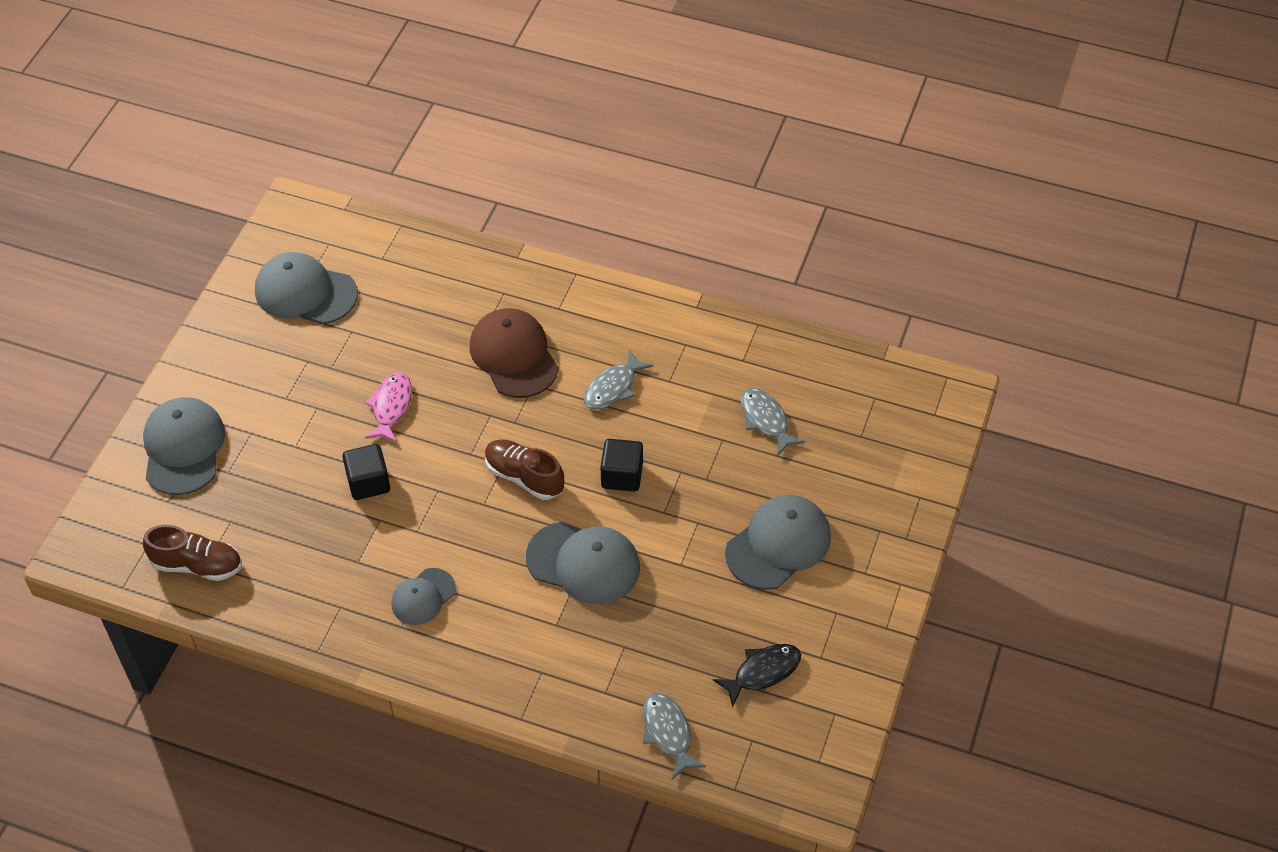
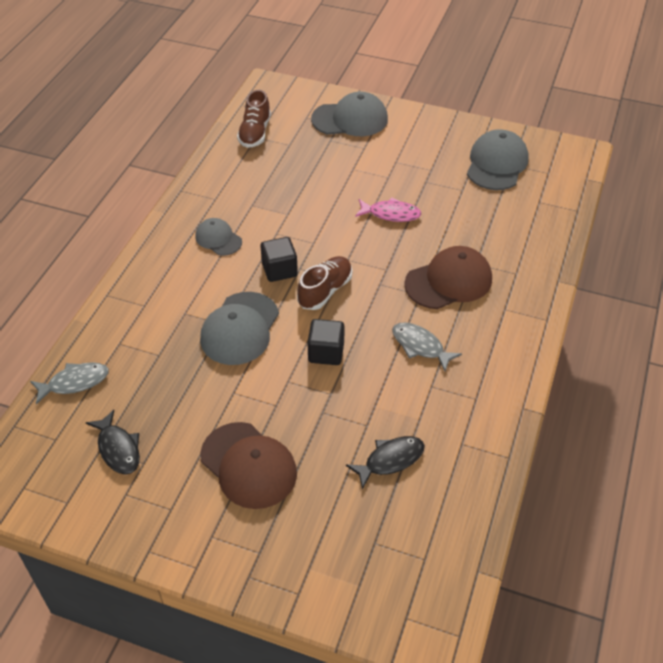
camera: 90 degrees right, 5 degrees down
black cube [342,444,390,500] -> black cube moved to [260,237,298,282]
grey cap [725,495,831,590] -> brown cap [200,422,297,509]
grey fish [741,388,805,456] -> black fish [346,436,425,489]

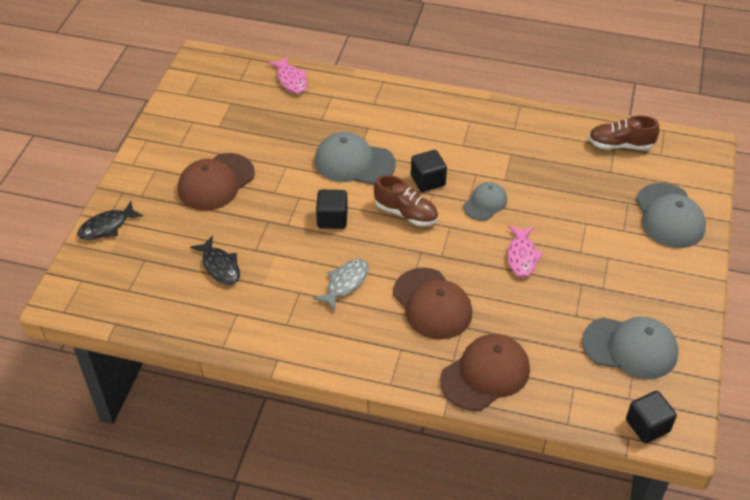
camera: 85 degrees right, 0 degrees up
grey fish [30,362,109,404] -> pink fish [268,56,307,93]
black fish [86,410,140,475] -> black fish moved to [77,201,143,240]
grey cap [195,218,242,256] -> grey cap moved to [464,182,507,220]
none -> brown cap [440,334,530,411]
none -> black cube [626,391,677,443]

